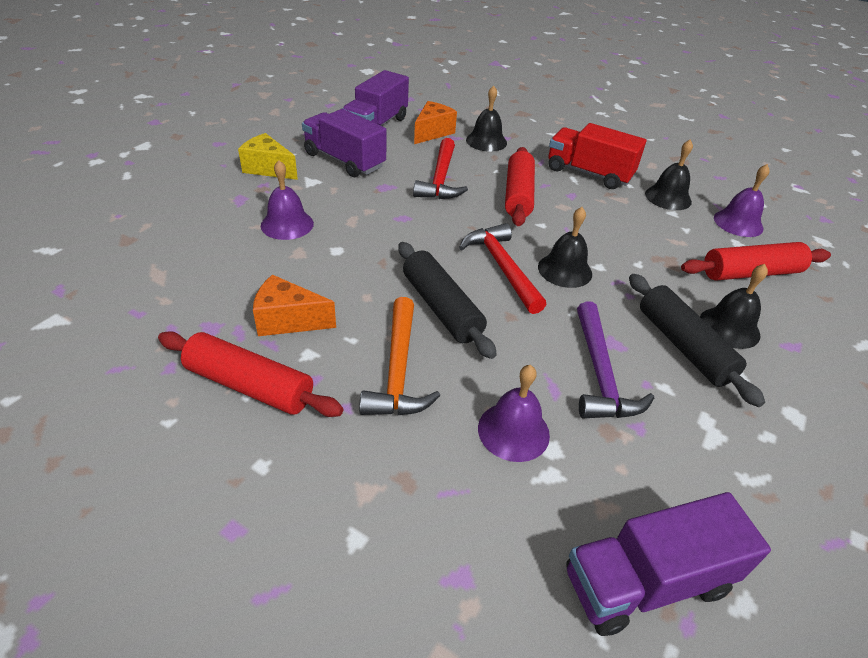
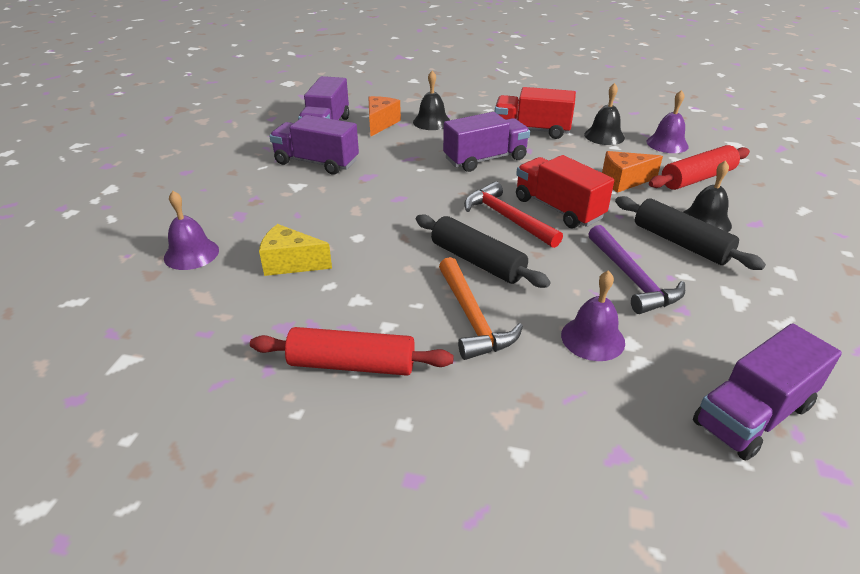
camera: 15 degrees left, 5 degrees down
yellow cheese [238,133,298,180] -> yellow cheese moved to [259,224,332,276]
orange cheese [253,274,336,336] -> orange cheese moved to [602,151,663,193]
purple bell [261,160,314,240] -> purple bell moved to [164,191,219,270]
red hammer [413,138,468,199] -> none
red rolling pin [505,147,535,226] -> purple truck [443,112,530,172]
black bell [538,207,592,288] -> red truck [516,155,614,228]

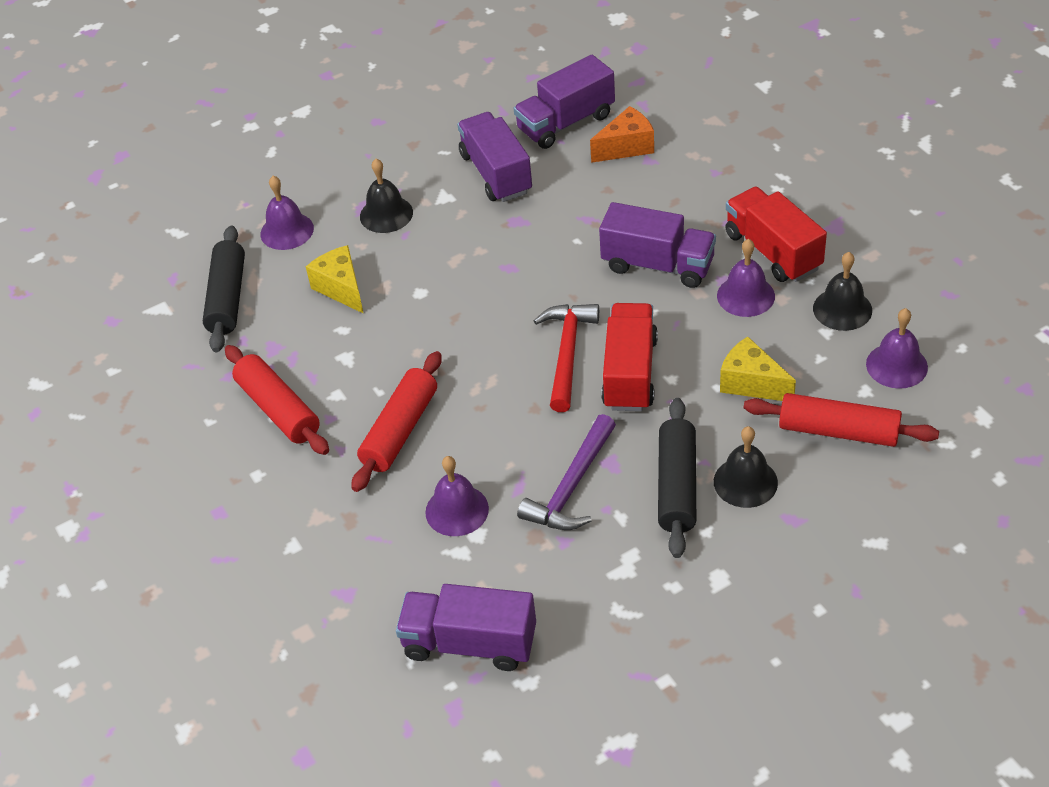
camera: 50 degrees right, 10 degrees up
black bell [413,71,450,130] -> black bell moved to [360,159,413,233]
black rolling pin [416,214,550,288] -> black rolling pin moved to [203,226,245,353]
orange hammer [439,257,523,360] -> red rolling pin [352,351,442,492]
orange cheese [602,151,663,193] -> yellow cheese [720,336,796,401]
none -> purple bell [717,239,775,317]

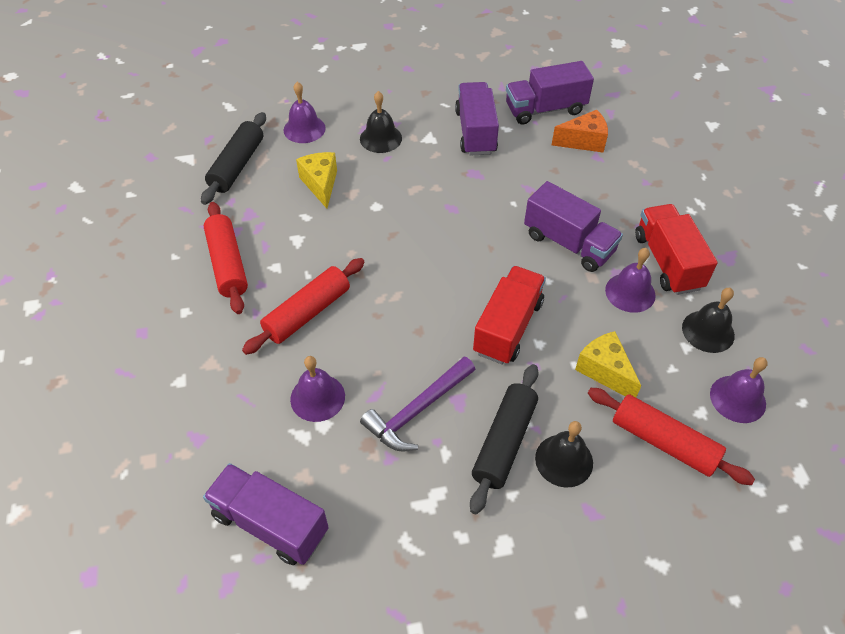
camera: 15 degrees right, 5 degrees up
red hammer [534,304,599,412] -> none

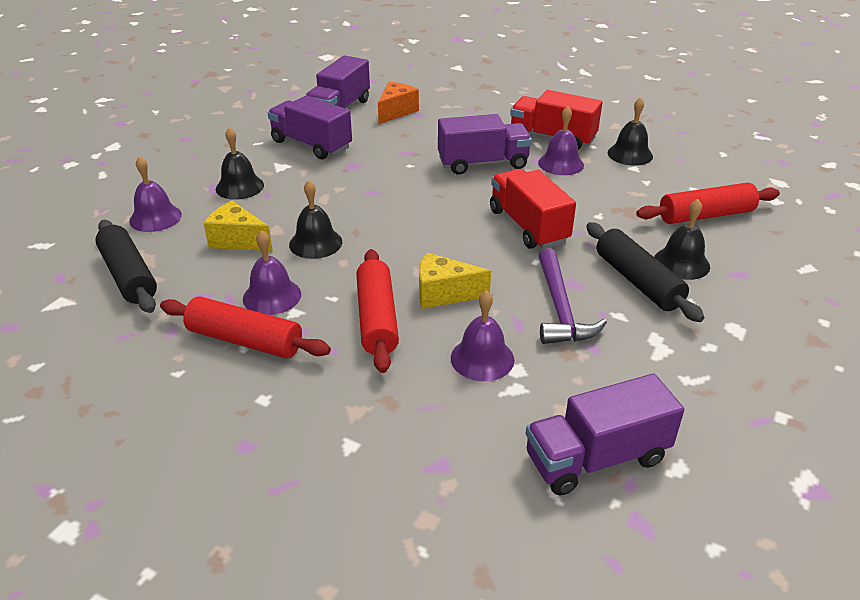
camera: 50 degrees left, 15 degrees down
yellow cheese [575,331,641,397] -> yellow cheese moved to [419,253,491,309]
purple bell [710,357,768,423] -> purple bell moved to [243,230,301,315]
none -> black bell [289,180,342,259]

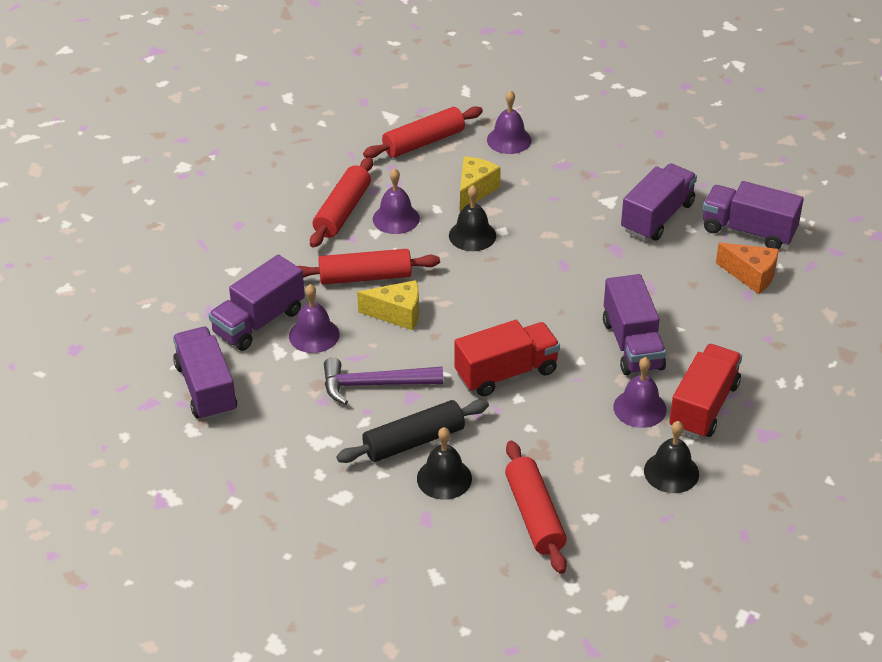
camera: 90 degrees right, 5 degrees up
black rolling pin [95,220,157,313] -> red rolling pin [363,106,483,158]
black bell [216,127,264,200] -> none
yellow cheese [419,253,491,309] -> yellow cheese turned 90 degrees clockwise [357,280,419,330]
none -> purple truck [208,255,305,351]

